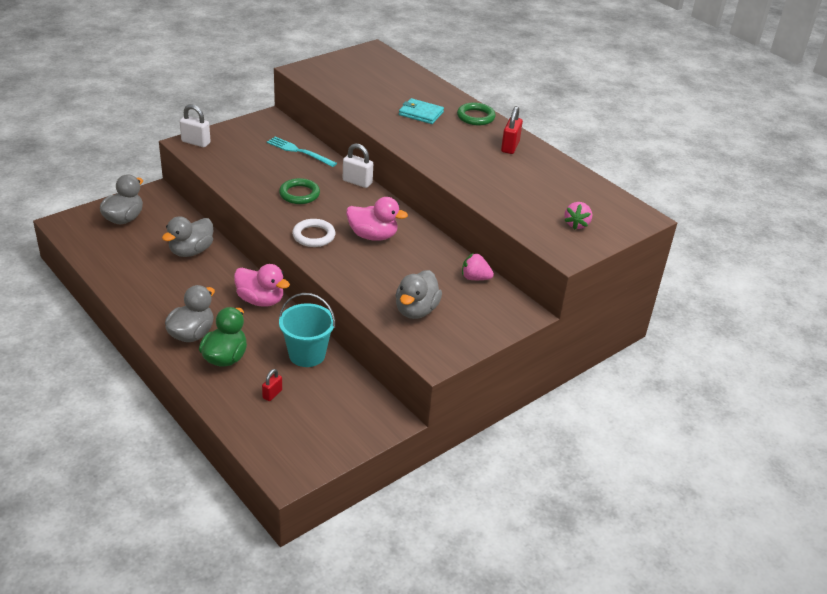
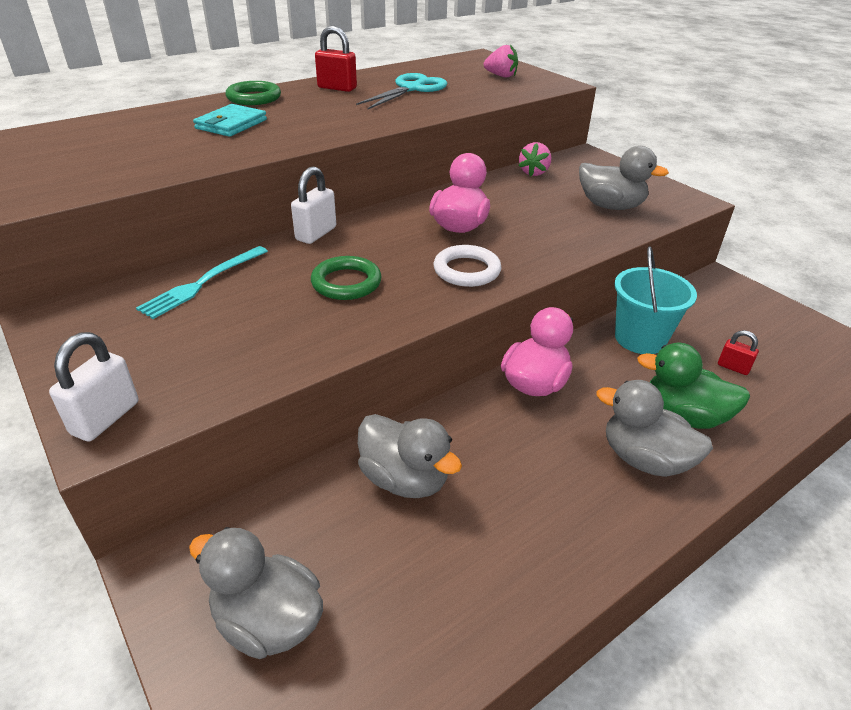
camera: 85 degrees left, 0 degrees up
none -> turquoise scissors [356,73,447,109]

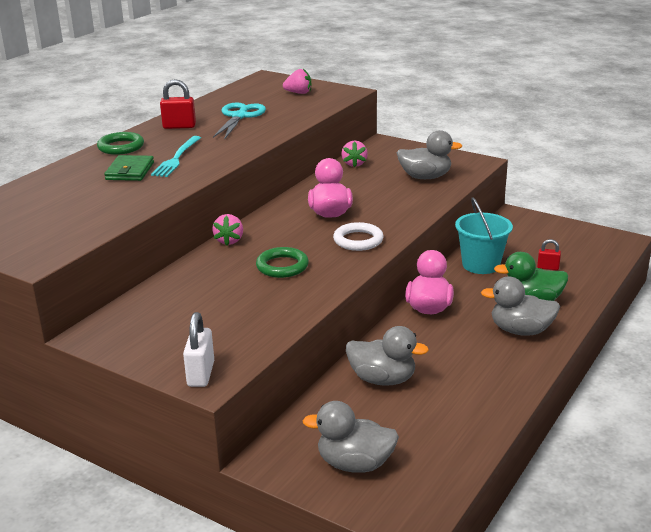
camera: 20 degrees left, 10 degrees down
turquoise fork [136,246,268,319] -> turquoise fork moved to [151,136,201,177]
turquoise wallet [193,104,267,137] -> green wallet [104,155,154,181]
white padlock [291,166,336,244] -> pink strawberry [212,214,243,246]

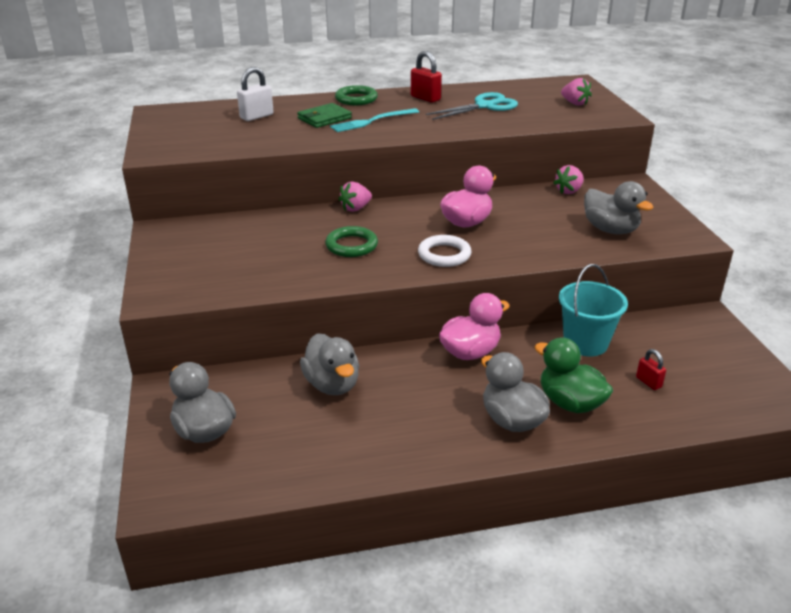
camera: 45 degrees right, 5 degrees up
white padlock [183,312,214,387] -> white padlock moved to [237,67,274,121]

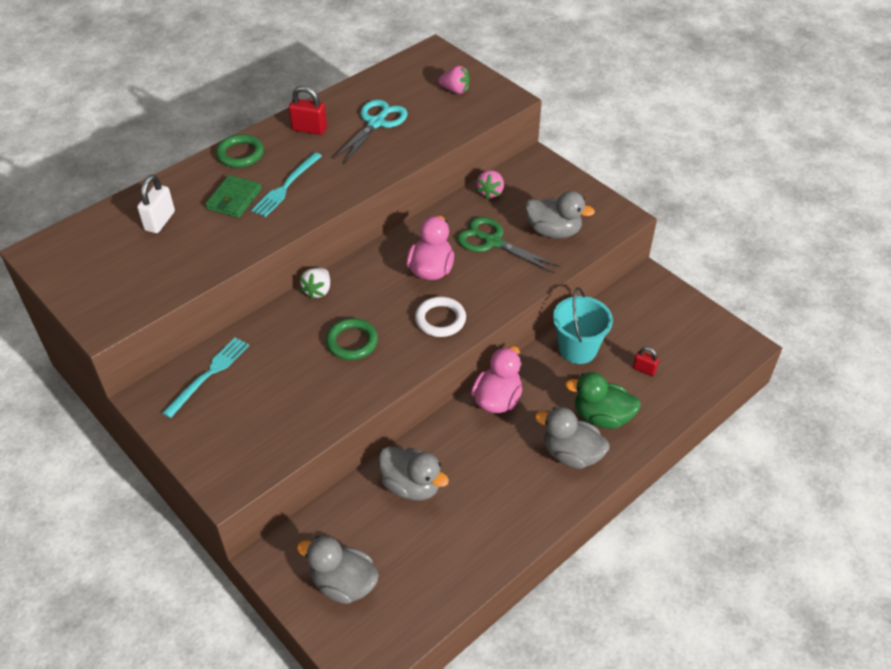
camera: 30 degrees left, 15 degrees up
pink strawberry [338,181,372,212] -> white strawberry [300,268,330,299]
none -> turquoise fork [162,337,249,418]
none -> green scissors [457,217,561,273]

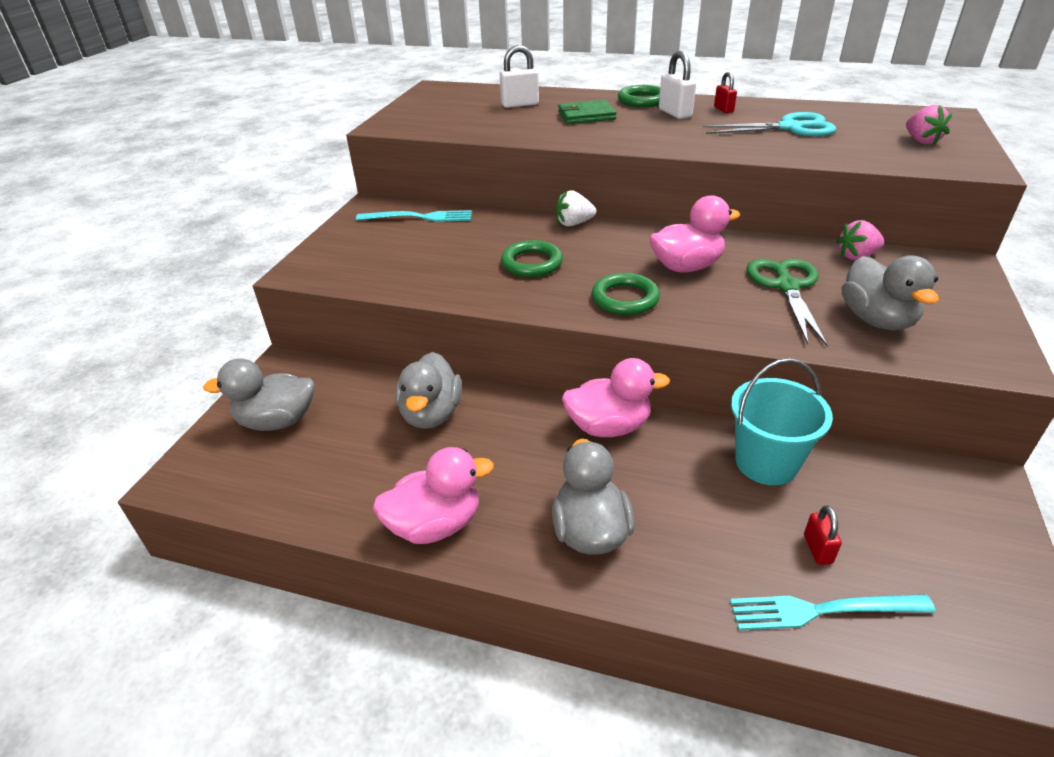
camera: 60 degrees right, 10 degrees down
turquoise fork [251,152,322,217] -> turquoise fork moved to [730,594,936,630]
red padlock [289,86,327,135] -> red padlock [714,72,737,113], size x0.62
grey duck [297,536,379,604] -> grey duck turned 90 degrees counterclockwise [203,358,315,431]
white ring [415,297,466,337] -> green ring [592,273,660,315]
green duck [565,372,641,429] -> none
none -> pink duck [373,447,494,544]
none -> white padlock [659,51,696,119]

